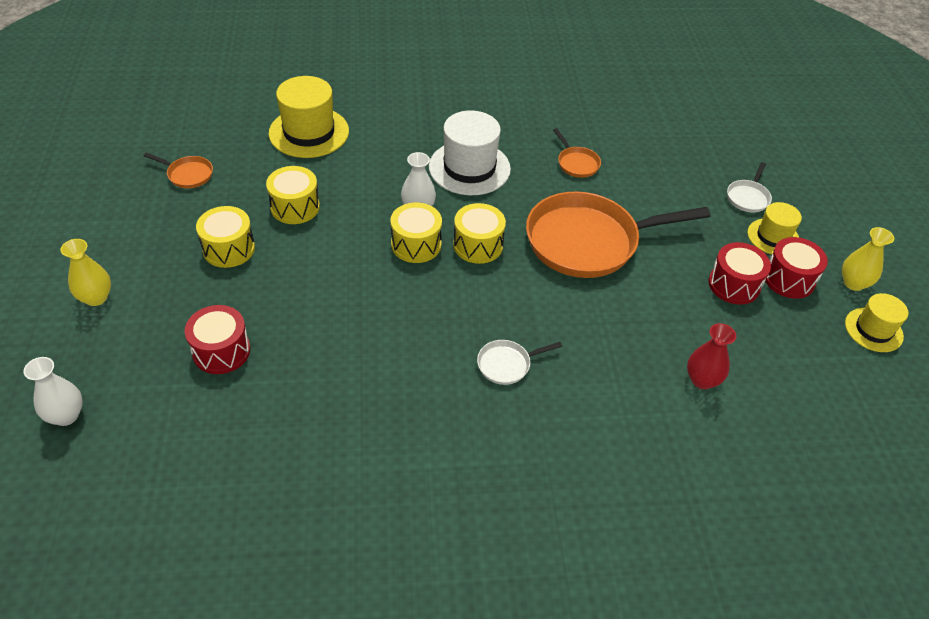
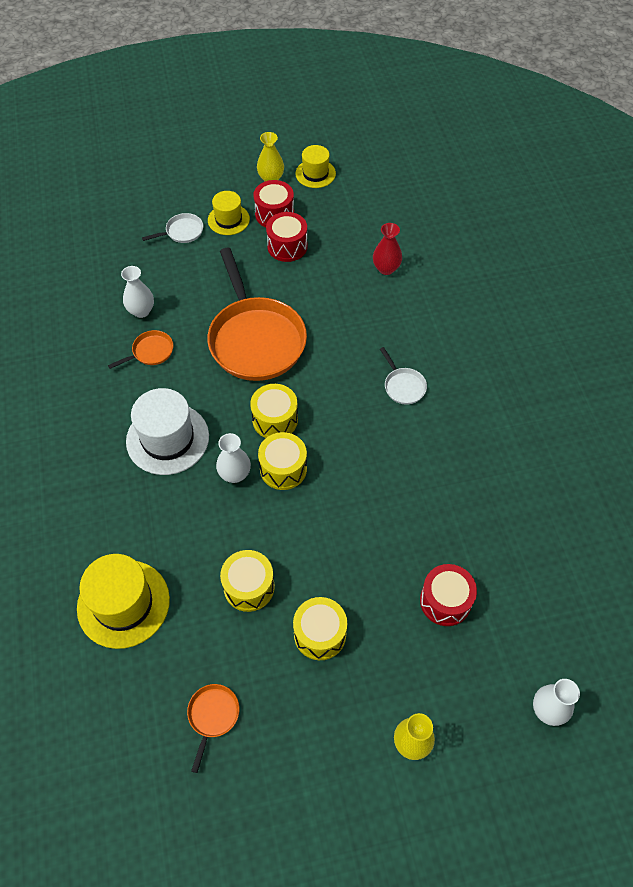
camera: 95 degrees left, 10 degrees up
white pan [727,162,772,213] -> white pan turned 45 degrees counterclockwise [142,213,203,243]
none -> white vase [121,266,154,318]

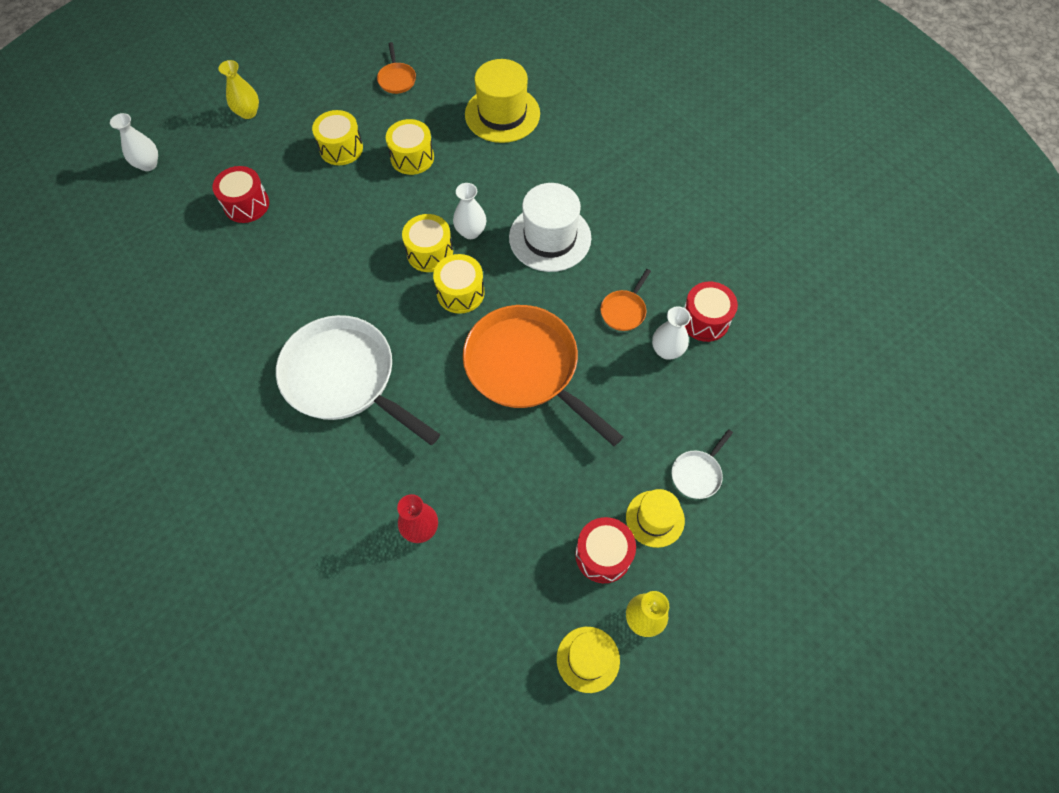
camera: 155 degrees right, 5 degrees up
red drum [266,212,308,262] -> red drum moved to [684,281,738,342]
white pan [380,347,427,404] -> white pan [276,315,440,445], size x2.40

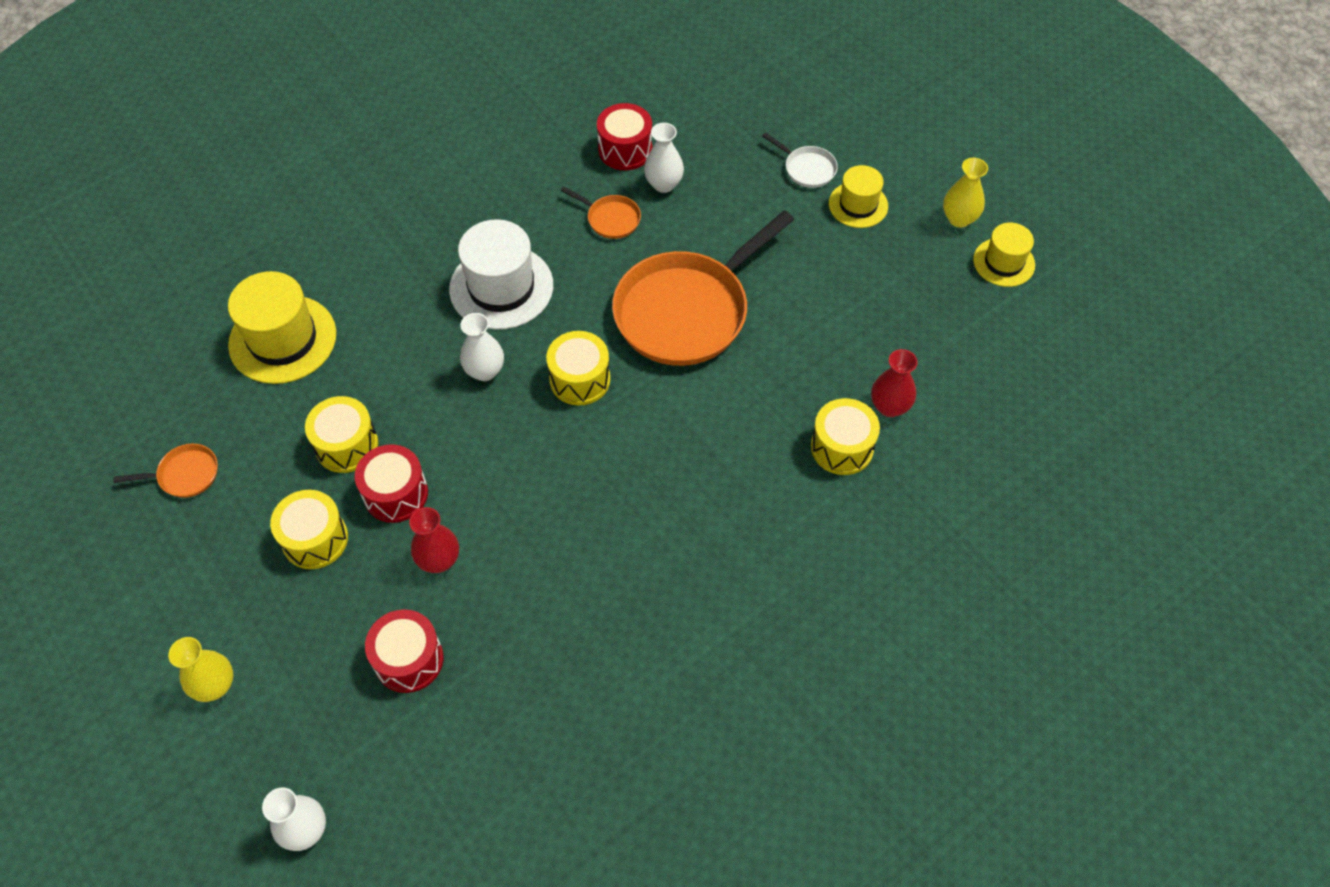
camera: 90 degrees left, 5 degrees down
white pan [276,315,440,445] -> none
yellow drum [402,214,453,272] -> yellow drum moved to [811,398,880,475]
red drum [575,517,636,583] -> red drum moved to [355,444,428,523]
none -> red vase [409,507,459,573]

